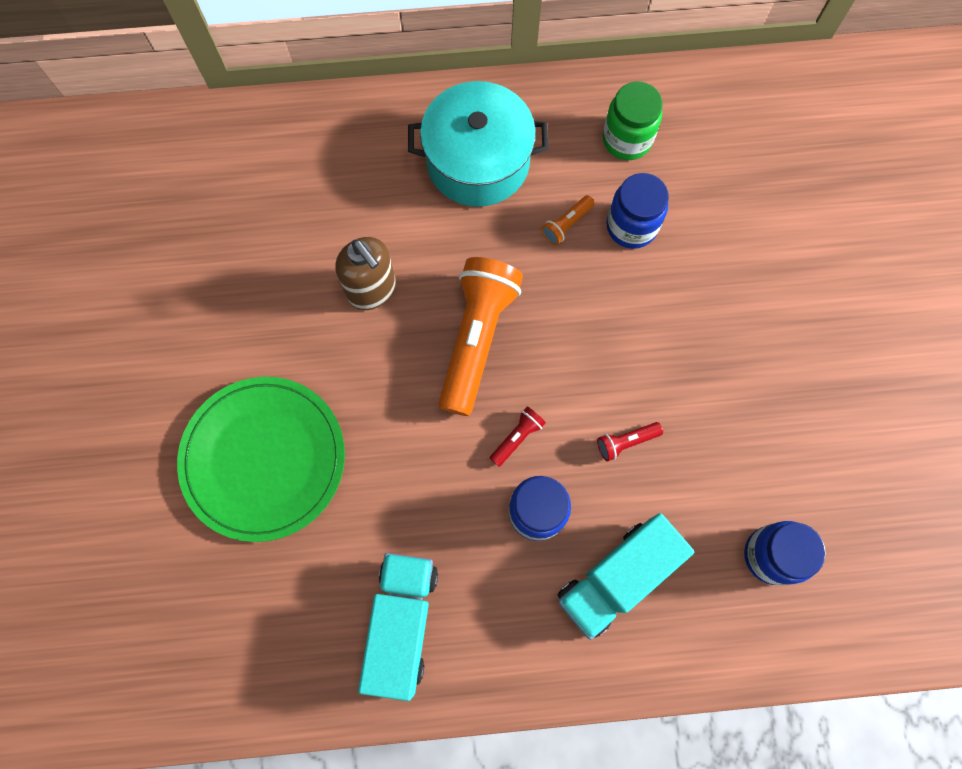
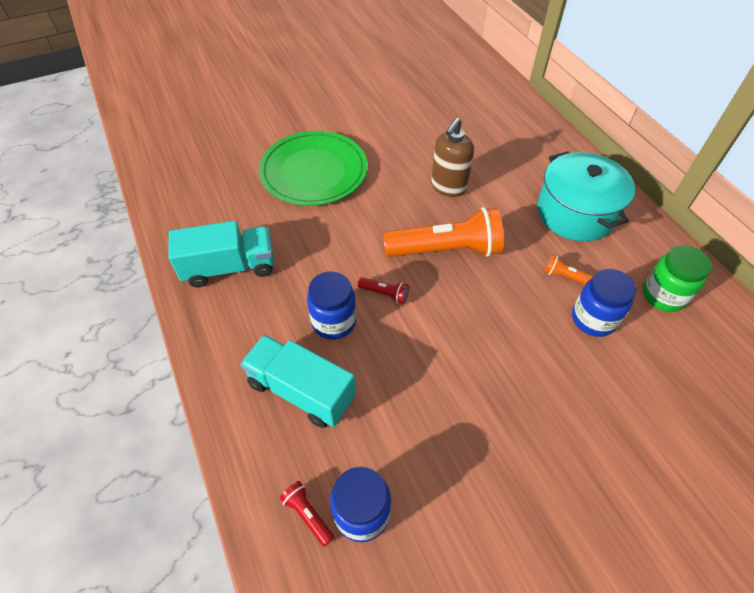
camera: 70 degrees right, 20 degrees down
red flashlight [597,422,663,461] -> red flashlight moved to [280,481,334,547]

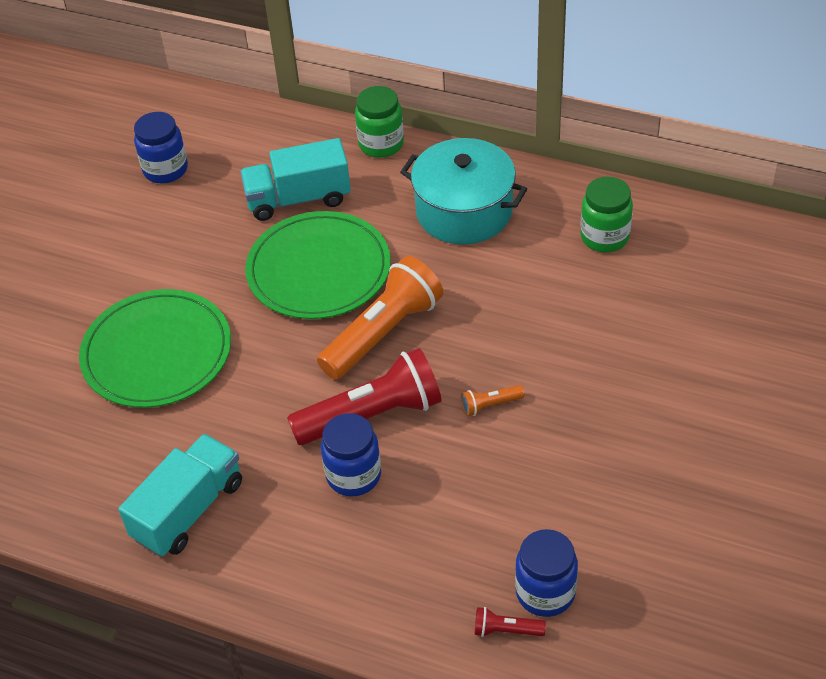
camera: 40 degrees left, 5 degrees down
turquoise truck [240,335,356,428] -> turquoise truck moved to [240,138,351,221]
red flashlight [358,277,409,304] -> red flashlight [287,348,442,445], size x2.40
brown soap dispenser [431,118,474,197] -> green plate [245,211,391,319]
orange flashlight [544,255,593,285] -> orange flashlight moved to [461,385,525,416]
blue jar [572,269,636,337] -> blue jar moved to [134,112,188,184]
none -> green jar [355,86,404,158]

